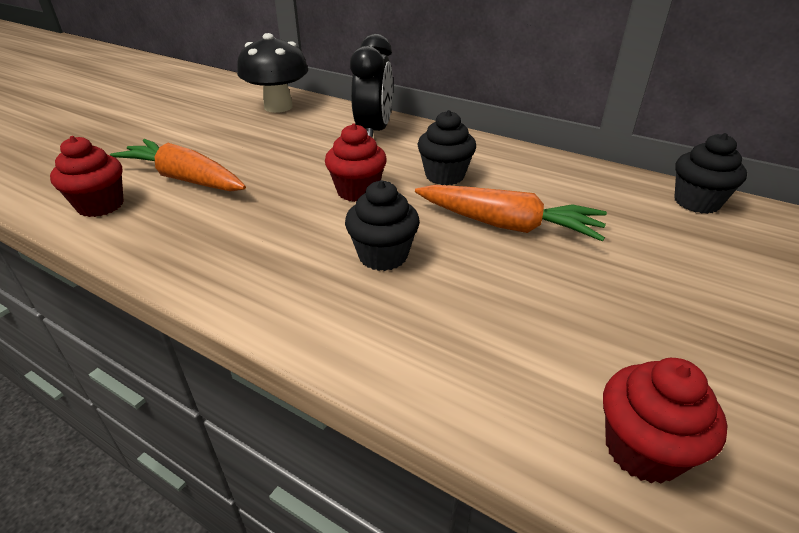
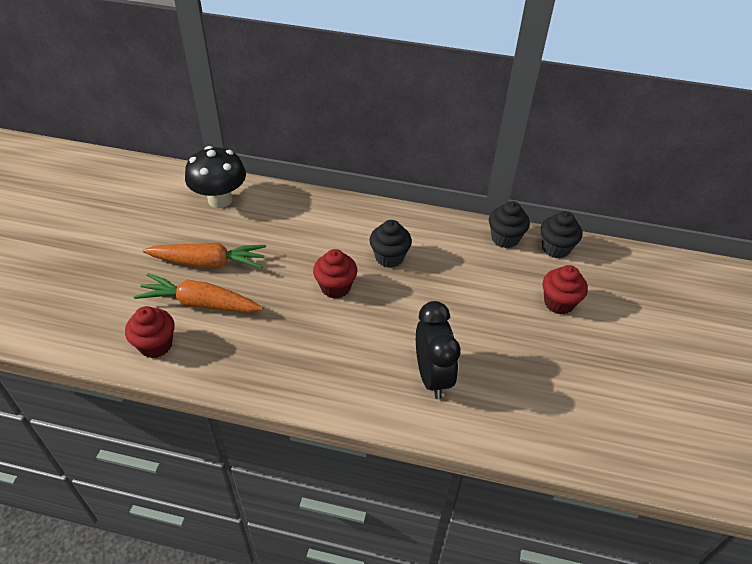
camera: 20 degrees left, 10 degrees up
black cupcake [345,180,420,271] -> black cupcake moved to [489,201,530,248]
black clock [350,34,393,138] -> black clock moved to [416,301,461,399]
orange carrot [415,185,607,241] -> orange carrot moved to [142,243,266,269]
red cupcake [603,358,727,483] -> red cupcake moved to [543,265,588,314]

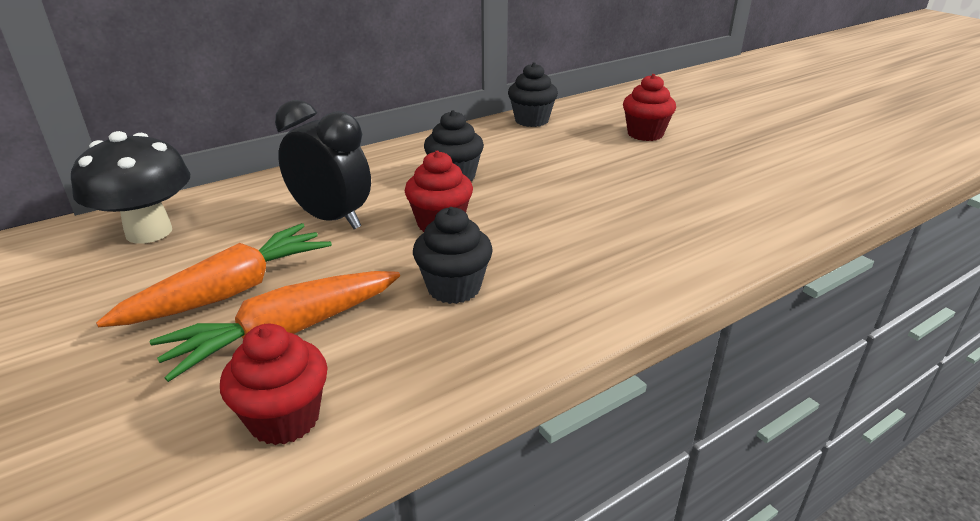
camera: 45 degrees left, 15 degrees down
black clock [416,301,461,399] -> black clock moved to [275,100,371,229]
black cupcake [541,211,582,258] -> black cupcake moved to [413,207,493,304]

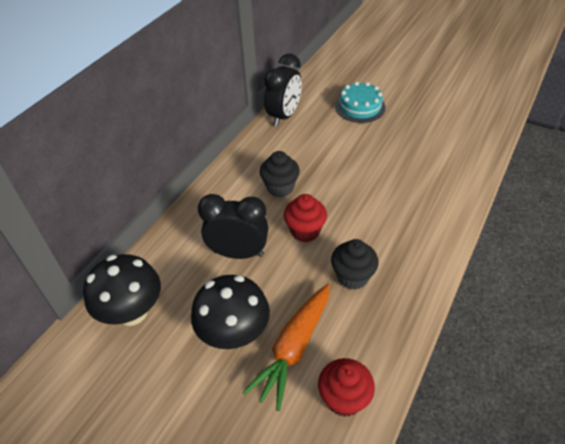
camera: 25 degrees left, 15 degrees up
orange carrot [96,223,332,327] -> black mushroom [191,275,270,349]
black cupcake [508,62,558,127] -> black clock [264,54,302,127]
red cupcake [623,74,676,141] -> turquoise cake [335,82,386,123]

